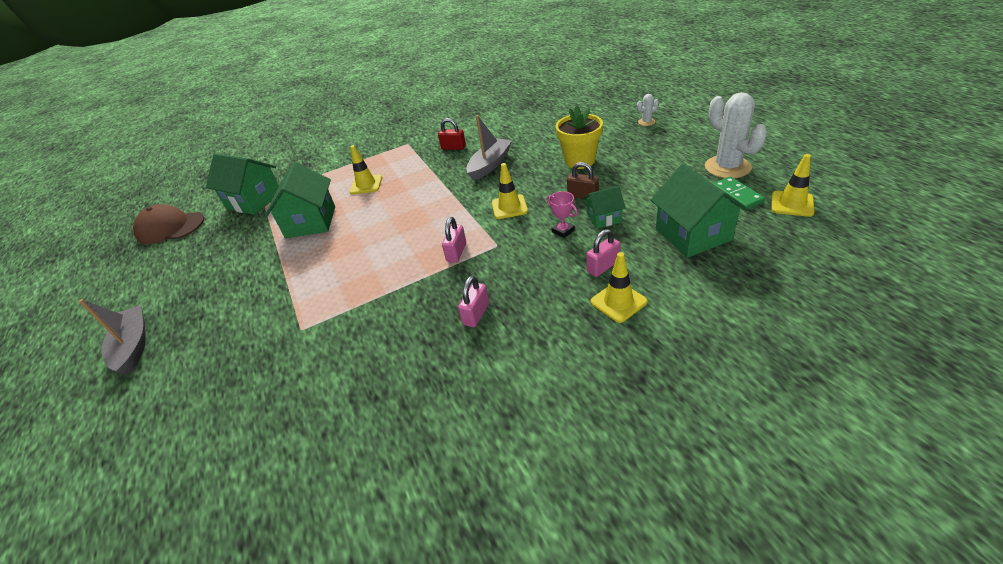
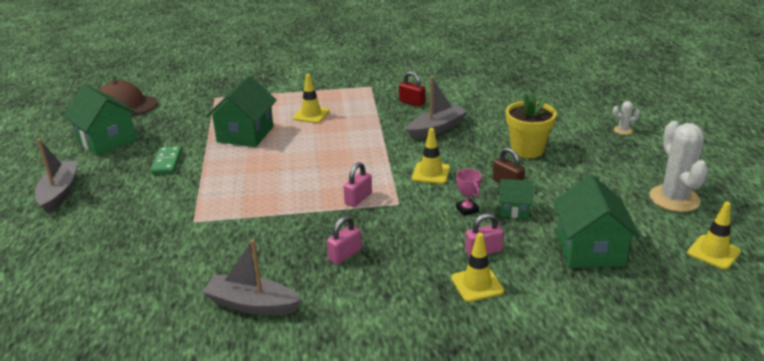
camera: 15 degrees right, 10 degrees down
green house [206,153,279,215] -> green house moved to [63,84,137,156]
green domino [712,177,765,209] -> green domino moved to [151,146,182,174]
none -> grey boat [202,239,302,315]

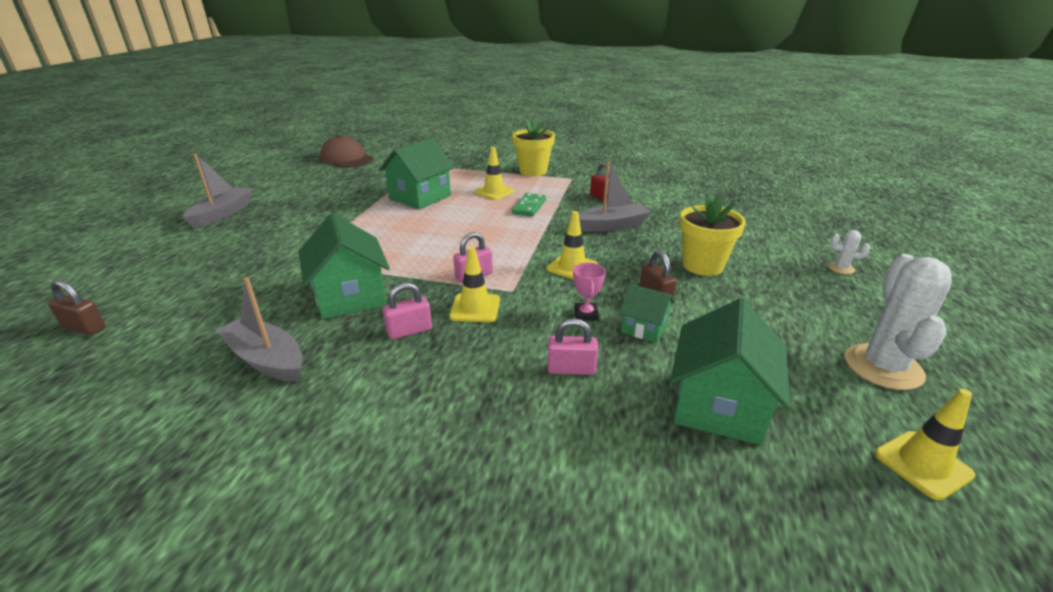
camera: 20 degrees right, 0 degrees up
green house [63,84,137,156] -> green house moved to [298,213,390,319]
green domino [151,146,182,174] -> green domino moved to [512,193,546,217]
yellow traffic cone [451,233,504,302] -> yellow traffic cone moved to [449,247,500,322]
none -> brown padlock [48,280,105,335]
none -> yellow flower pot [512,119,555,176]

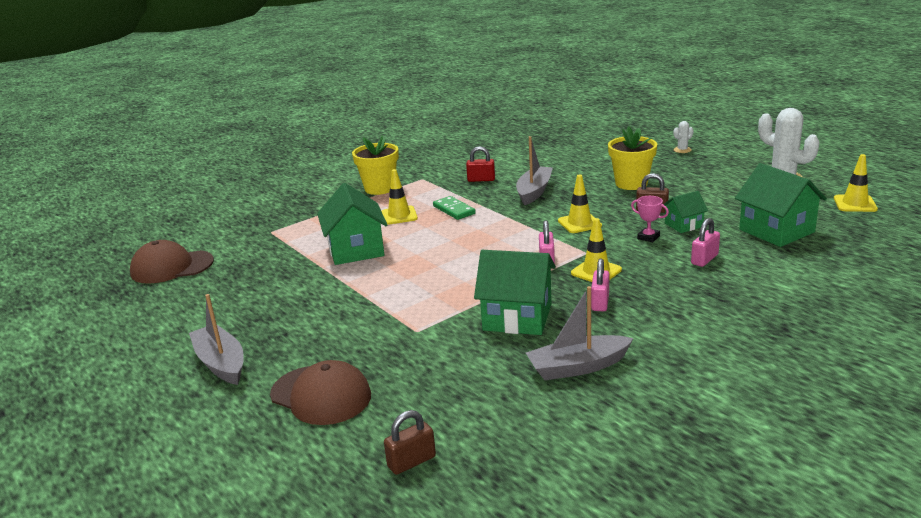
camera: 50 degrees left, 5 degrees down
none -> brown cap [270,360,371,425]

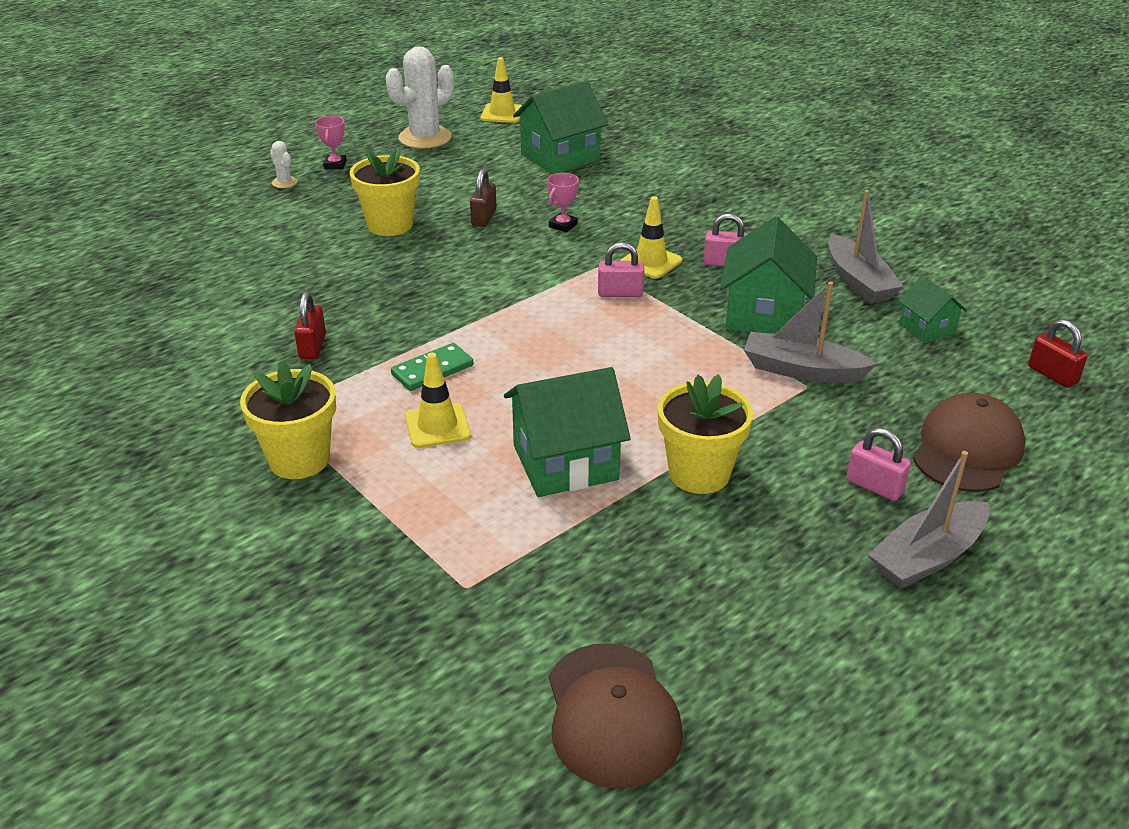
camera: 95 degrees left, 10 degrees up
brown padlock [384,410,436,475] -> red padlock [1028,319,1088,388]
grey boat [516,136,553,205] -> grey boat moved to [744,282,877,383]
yellow traffic cone [558,174,602,233] -> none
green house [663,191,708,233] -> green house moved to [898,276,967,343]
pink padlock [691,218,720,267] -> pink padlock moved to [846,428,911,501]
none -> pink trophy [315,116,347,169]
none -> yellow flower pot [658,374,753,494]

